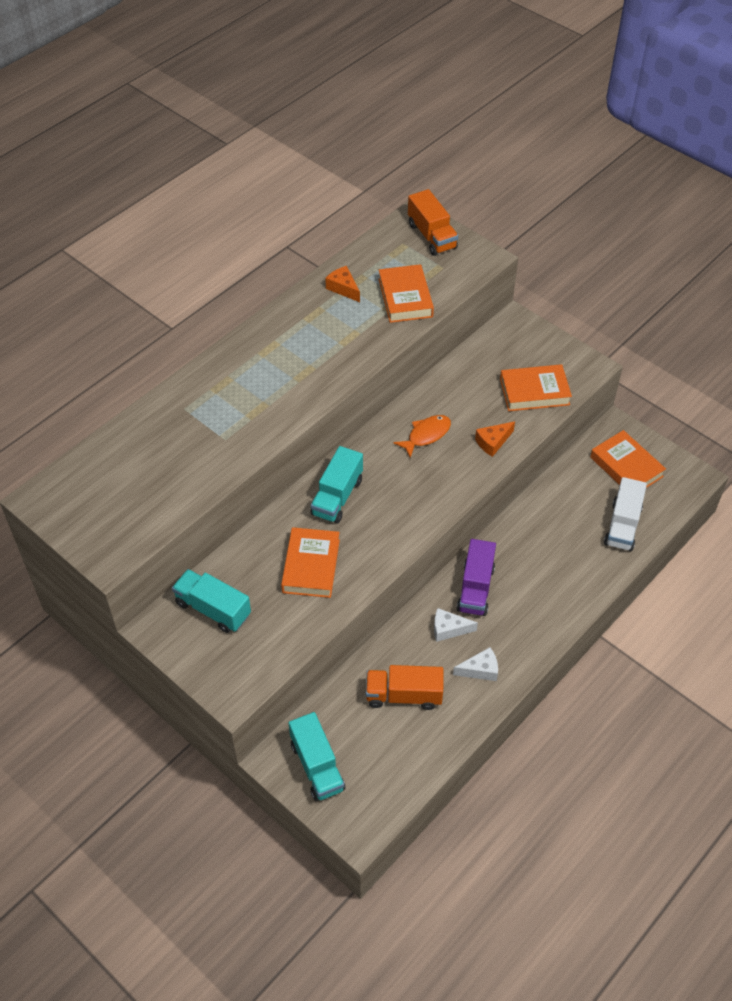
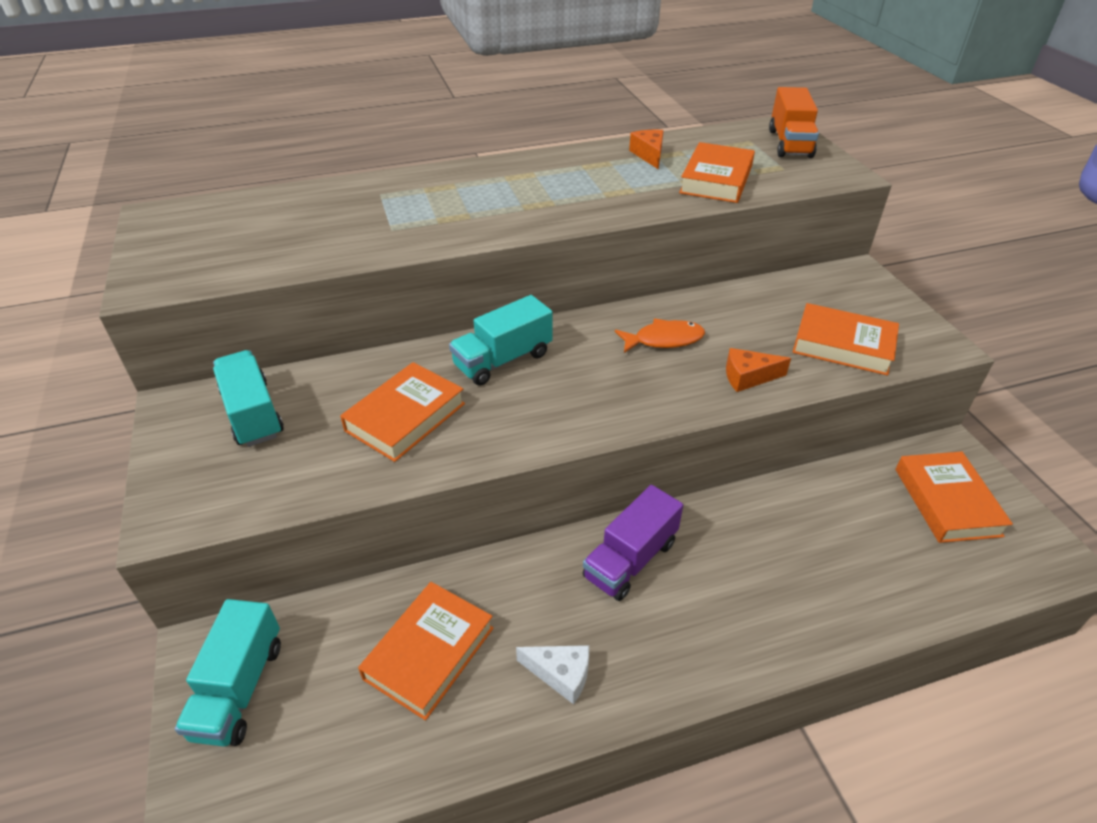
camera: 30 degrees right, 10 degrees down
orange truck [366,665,443,710] -> orange book [358,582,493,721]
white cheese [434,608,478,642] -> none
white truck [604,477,647,551] -> none

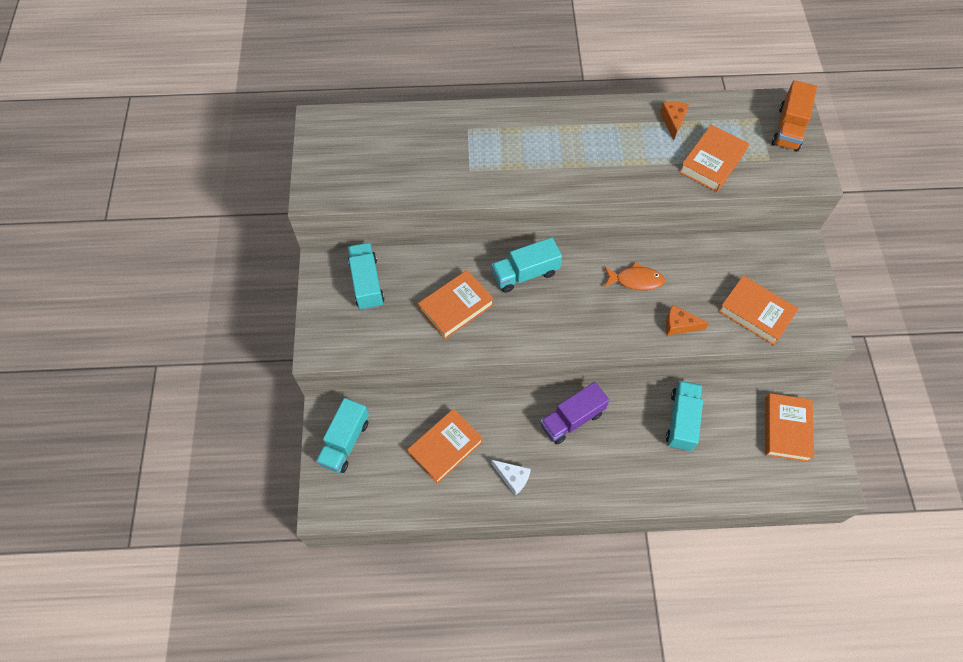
camera: 15 degrees right, 20 degrees up
none -> turquoise truck [666,381,703,451]

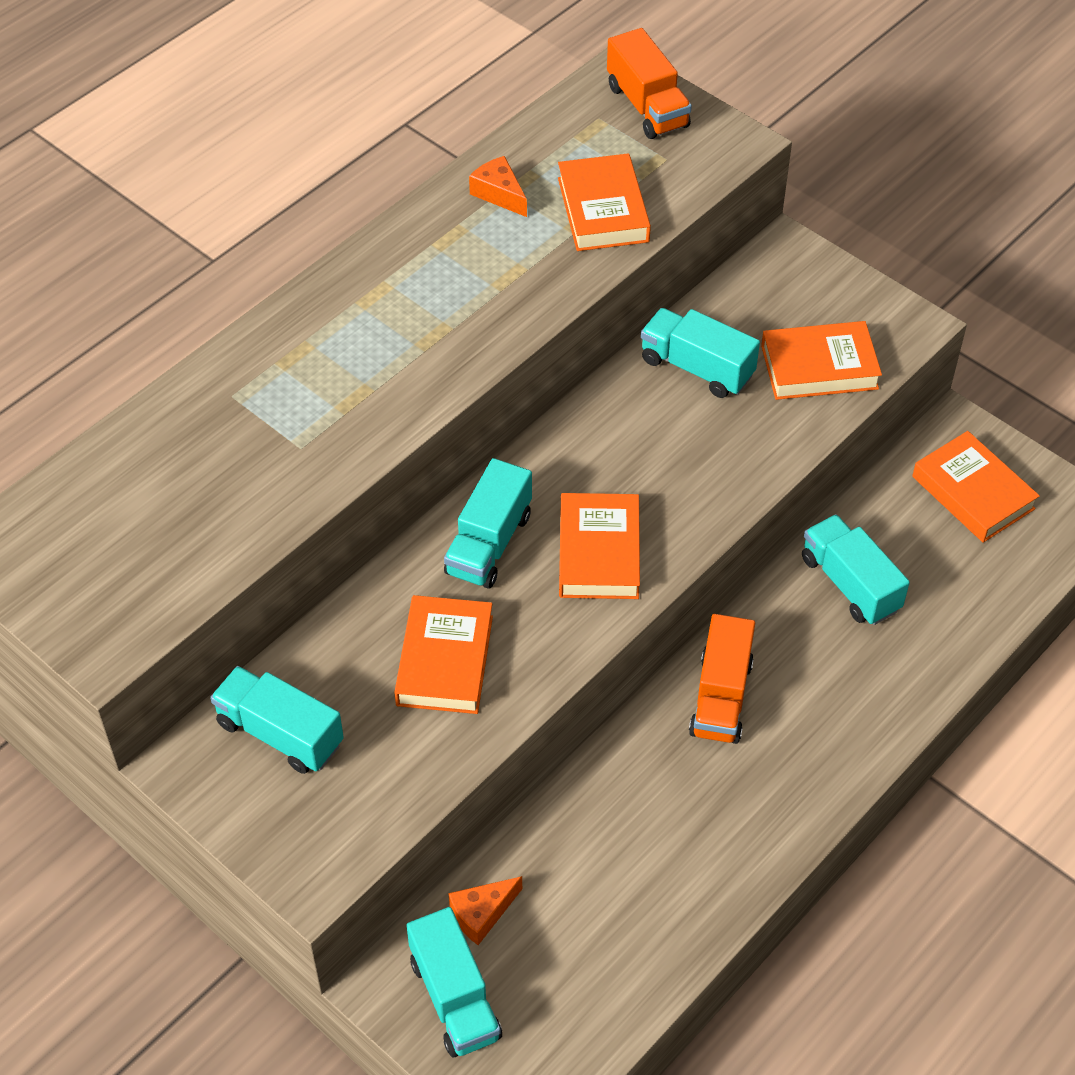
camera: 45 degrees left, 10 degrees down
orange book [407,409,483,484] -> orange book moved to [559,493,640,599]
white cheese [491,460,531,496] -> none
purple truck [540,382,609,444] -> orange truck [689,614,755,744]
orange fish [604,262,665,290] -> none
orange cheese [666,305,709,335] -> orange cheese moved to [449,876,522,945]
none -> turquoise truck [641,308,760,398]

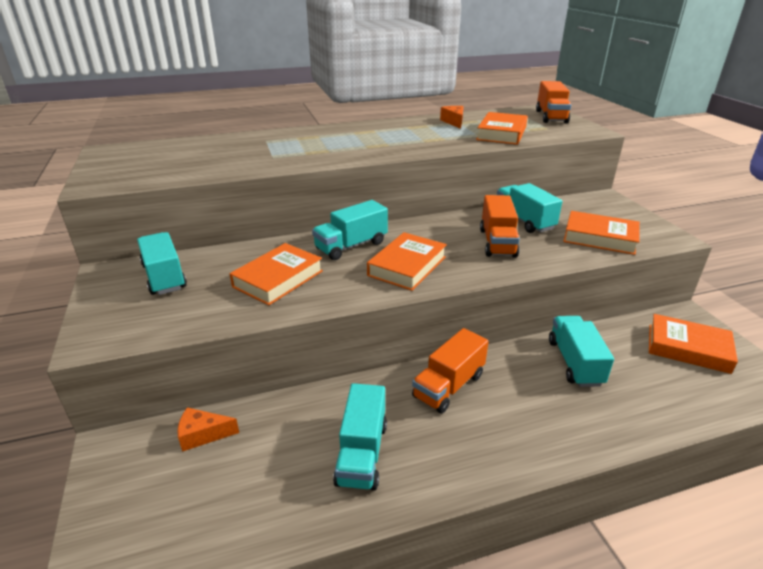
camera: 30 degrees right, 20 degrees down
turquoise truck [406,907,502,1057] -> turquoise truck moved to [333,383,387,491]
orange book [912,431,1040,543] -> orange book turned 60 degrees counterclockwise [649,314,738,374]
none -> orange truck [480,195,520,258]

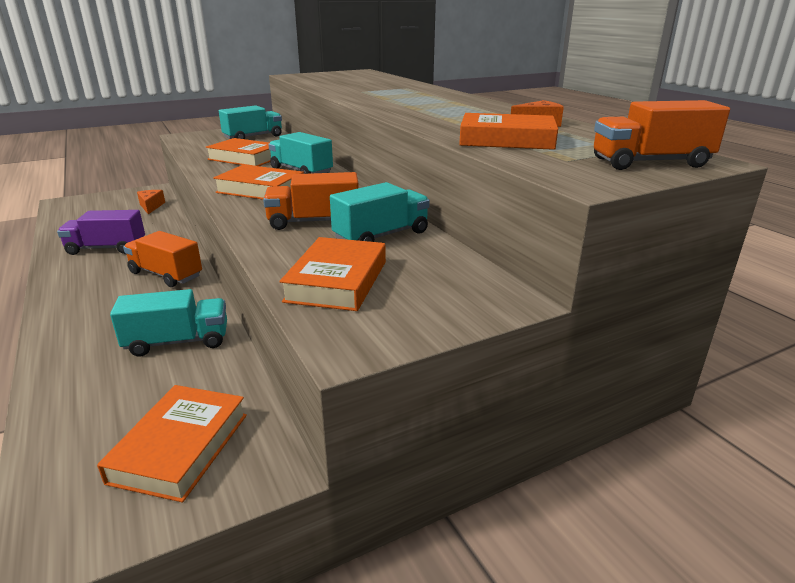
camera: 80 degrees right, 5 degrees down
turquoise truck [333,383,387,491] -> purple truck [57,210,145,255]

